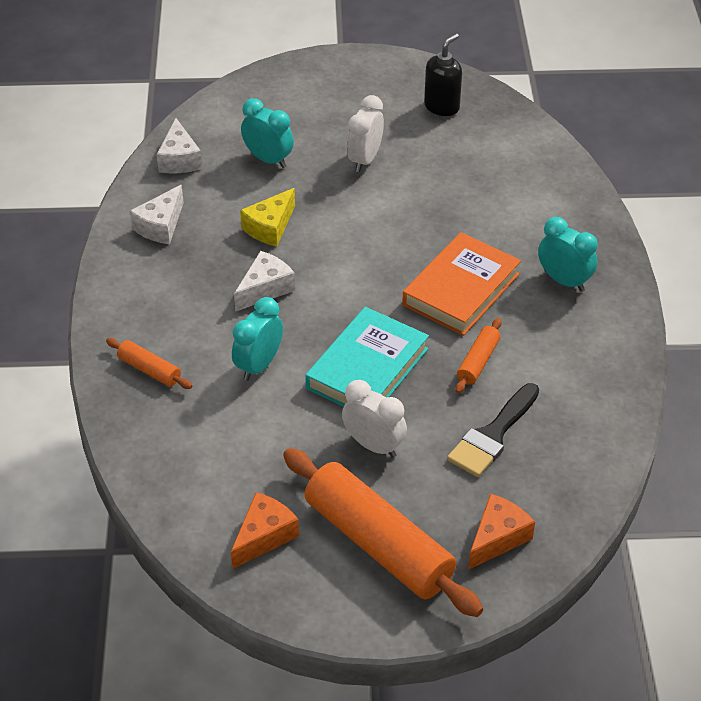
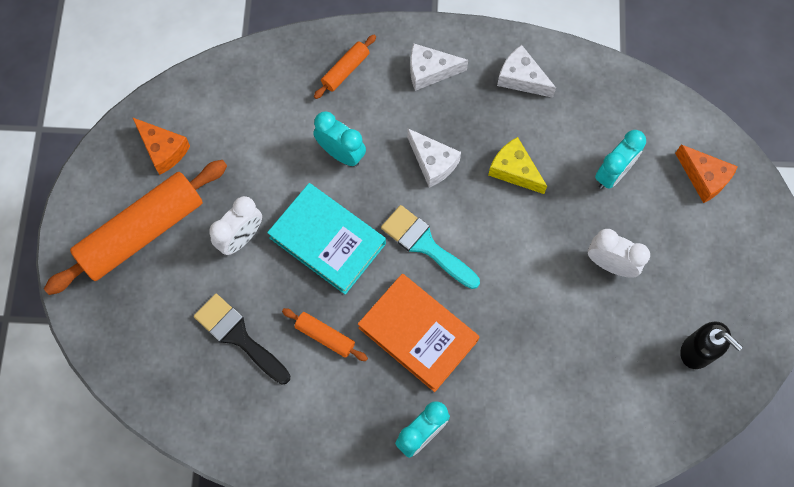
camera: 95 degrees right, 25 degrees up
white cheese [157,118,202,173] -> white cheese moved to [410,44,468,91]
orange cheese [468,494,535,570] -> orange cheese moved to [675,144,738,203]
none -> turquoise brush [381,205,480,289]

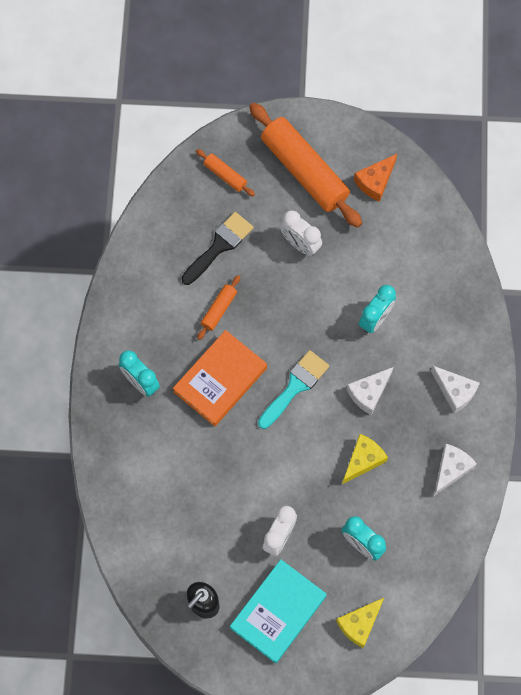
camera: 90 degrees right, 0 degrees up
turquoise book [267,183,386,294] -> turquoise book moved to [230,559,327,663]
orange rolling pin [314,35,376,99] -> orange rolling pin moved to [196,149,255,196]
white cheese [410,44,468,91] -> white cheese turned 135 degrees clockwise [431,366,480,414]
orange cheese [675,144,738,203] -> yellow cheese [336,598,384,648]

